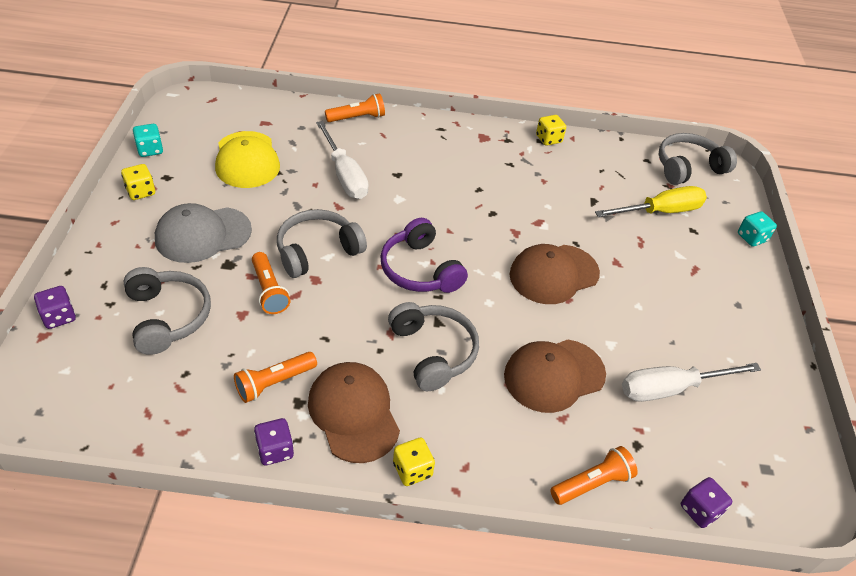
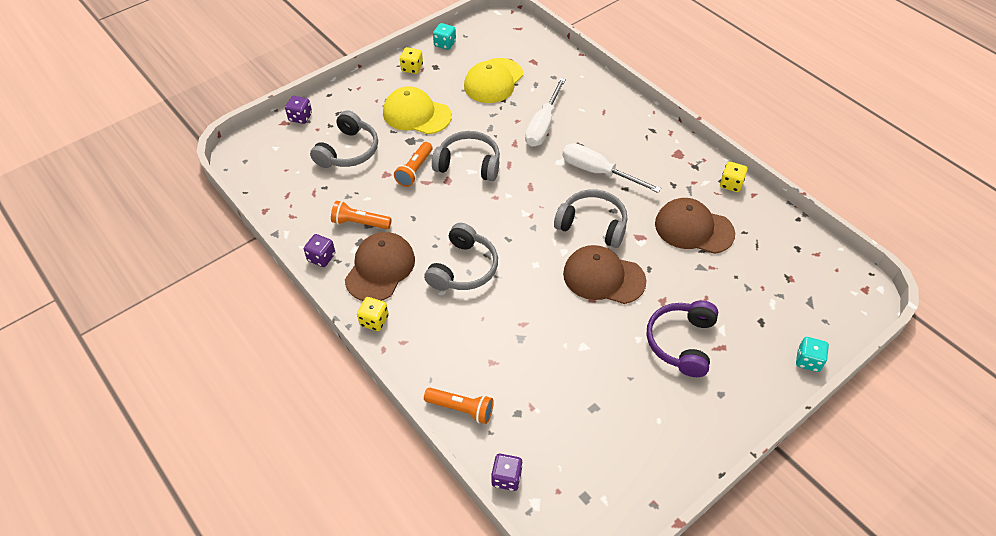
camera: 50 degrees right, 5 degrees up
grey cap [155,203,252,263] -> yellow cap [383,87,452,134]
orange flashlight [325,93,385,122] -> none
purple headphones [380,218,468,293] -> purple headphones moved to [647,301,718,377]
brown cap [504,340,606,413] -> brown cap moved to [655,198,735,254]
yellow screwdriver [595,186,707,217] -> none
white screwdriver [622,363,761,402] -> white screwdriver moved to [562,143,661,193]
grey headphones [659,133,737,185] -> grey headphones moved to [554,189,627,248]

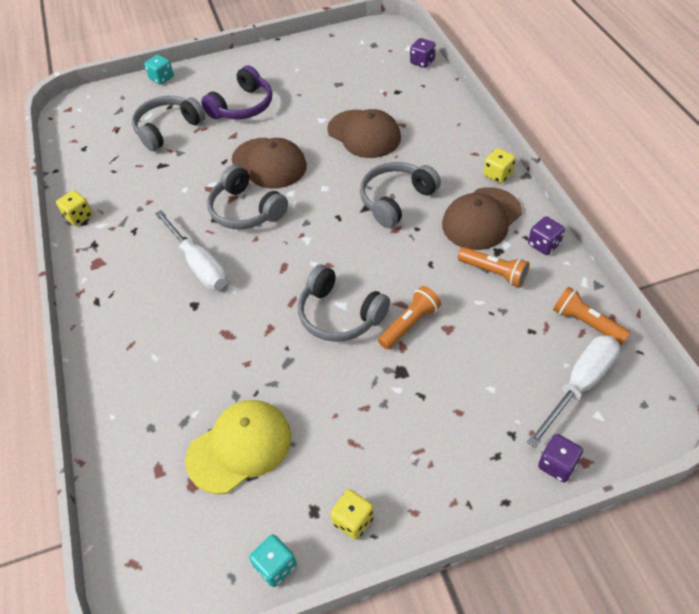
camera: 155 degrees left, 0 degrees up
grey headphones [310,110,378,168] -> grey headphones moved to [132,96,205,151]
yellow cap [383,87,452,134] -> none
orange flashlight [424,388,494,424] -> orange flashlight moved to [553,287,630,345]
white screwdriver [525,78,566,147] -> white screwdriver moved to [527,335,620,448]
brown cap [655,198,735,254] -> brown cap moved to [327,109,401,158]

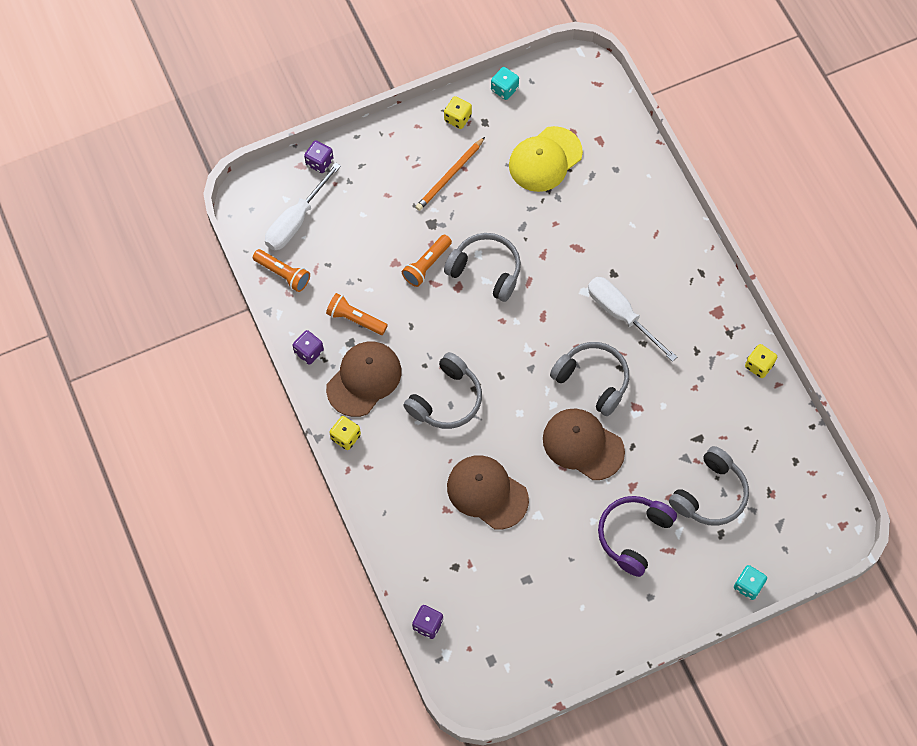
camera: 170 degrees right, 15 degrees up
none -> orange pencil [416,137,485,211]

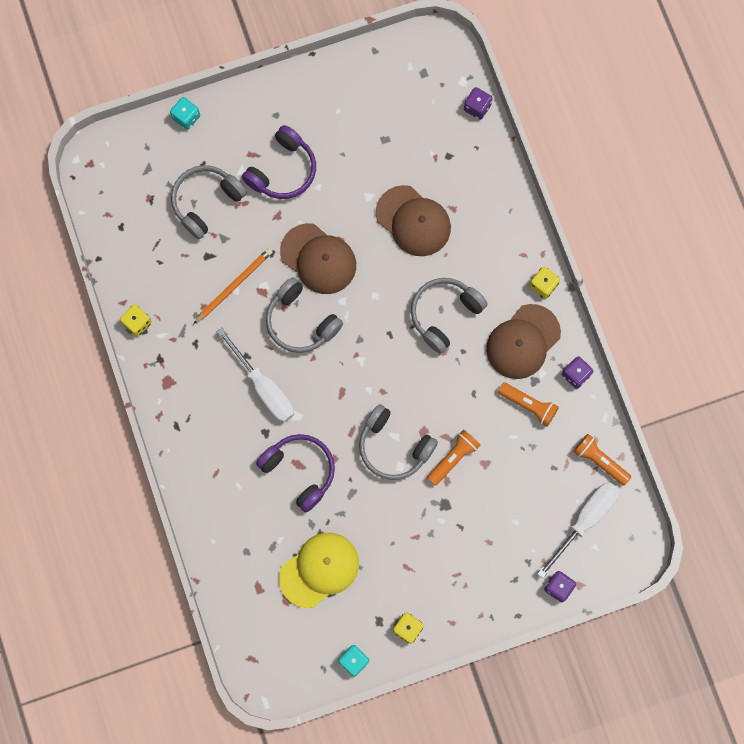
camera: 175 degrees left, 10 degrees up
orange pencil [416,137,485,211] -> orange pencil moved to [194,248,272,324]
none -> purple headphones [256,434,335,512]

